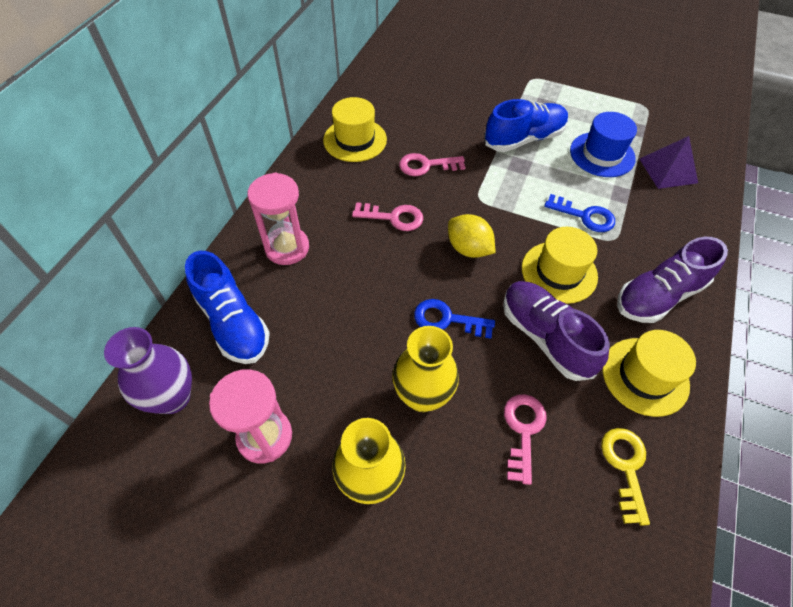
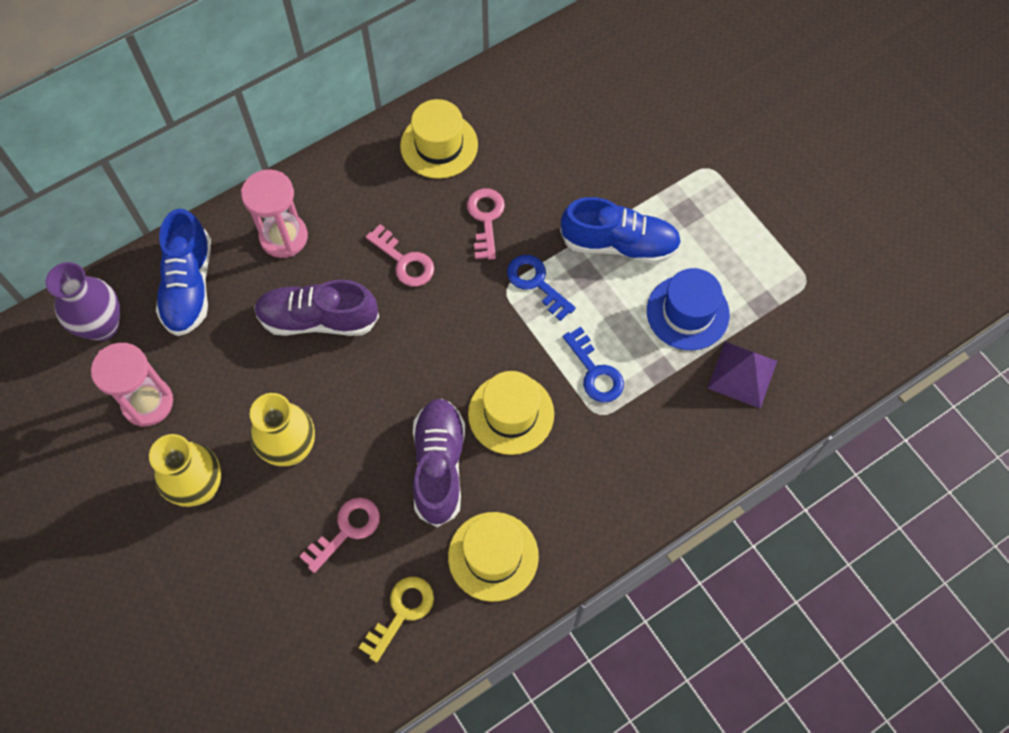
camera: 35 degrees right, 10 degrees up
pink key [399,153,466,176] -> pink key turned 60 degrees clockwise [467,188,505,260]
blue key [414,299,495,339] -> blue key moved to [507,255,576,321]
yellow lemon [448,214,495,258] -> none
purple shoe [617,237,728,323] -> purple shoe moved to [254,279,379,336]

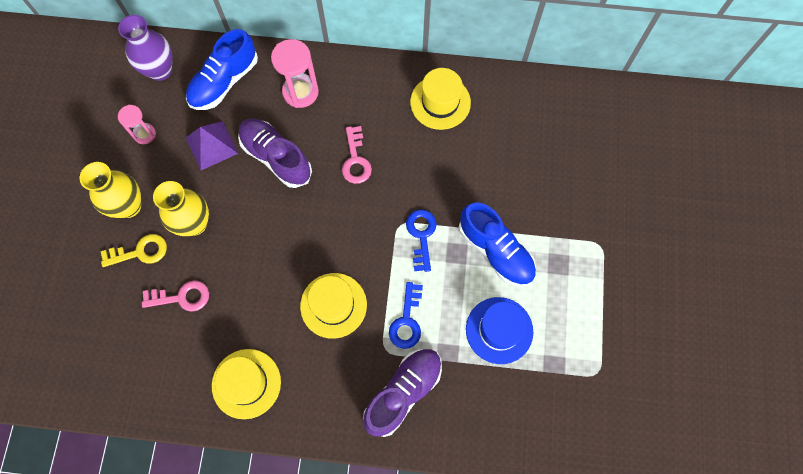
camera: 40 degrees right, 5 degrees up
pink hourglass [91,343,173,427] -> pink hourglass [118,105,156,144], size x0.61
yellow key [359,577,434,663] -> yellow key moved to [101,234,167,267]
purple shoe [413,399,465,527] -> purple shoe moved to [363,349,442,437]
pink key [467,188,505,260] -> none
purple pyramid [707,342,777,408] -> purple pyramid moved to [186,121,238,170]

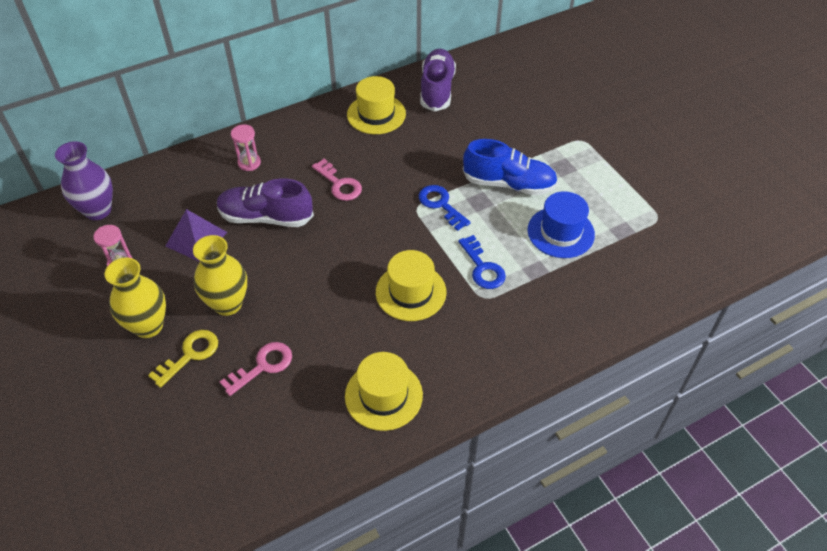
camera: 35 degrees left, 20 degrees down
blue shoe [186,29,258,110] -> none
pink hourglass [271,39,319,108] -> pink hourglass [231,124,261,171], size x0.61
purple shoe [363,349,442,437] -> purple shoe moved to [420,49,456,112]

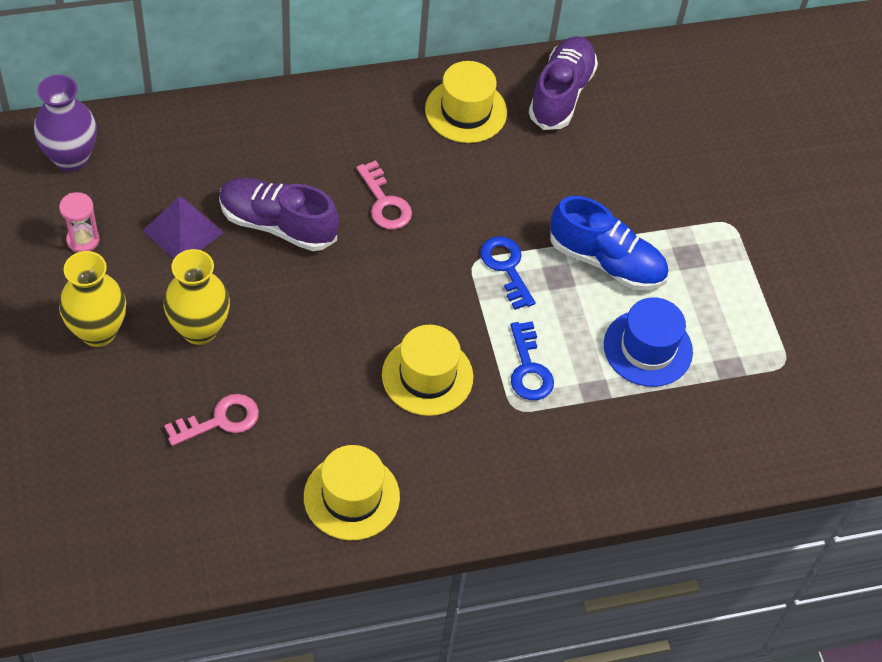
camera: 10 degrees right, 5 degrees up
yellow key [148,330,218,388] -> none
pink hourglass [231,124,261,171] -> none

